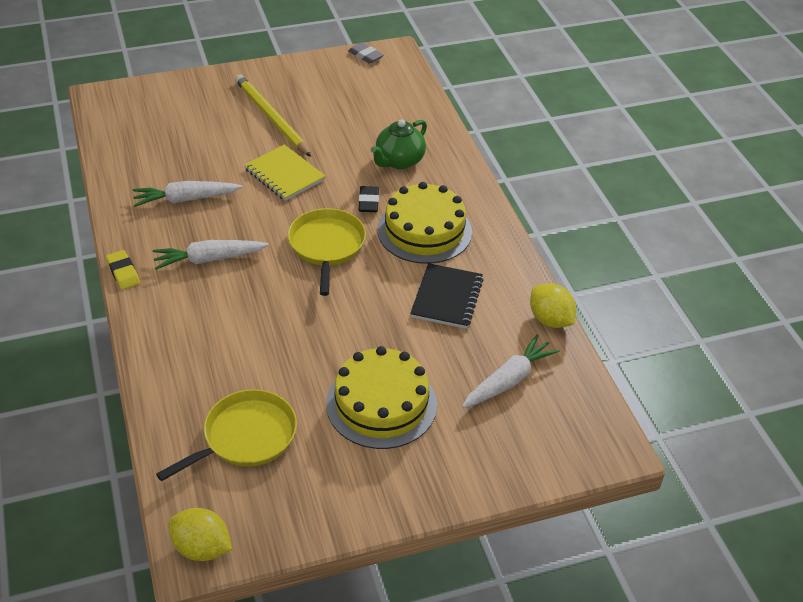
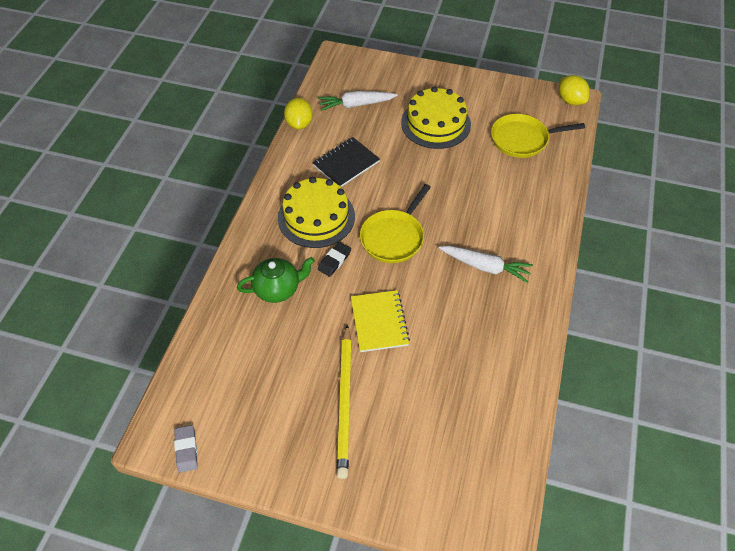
camera: 145 degrees left, 10 degrees up
yellow eraser [106,250,140,290] -> none
white carrot [133,181,243,207] -> none

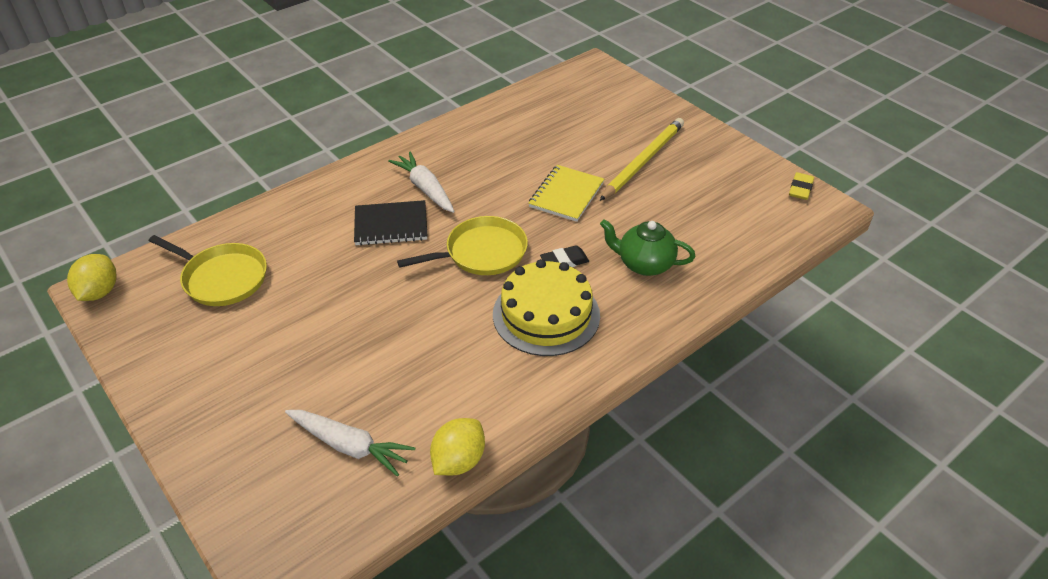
camera: 145 degrees left, 10 degrees down
grey eraser [174,425,198,473] -> yellow eraser [789,172,814,200]
black notebook [313,137,380,187] -> black notebook moved to [354,200,428,246]
yellow cake [401,87,471,149] -> none

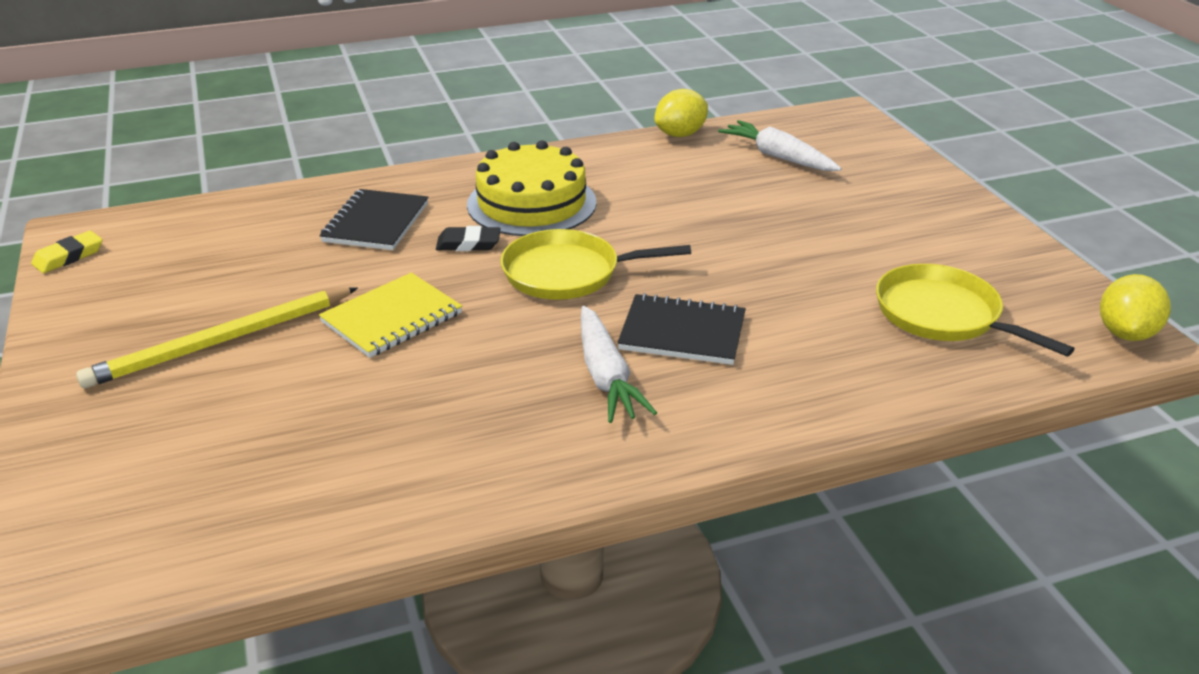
camera: 160 degrees left, 10 degrees down
green teapot [600,219,695,276] -> black notebook [319,189,428,250]

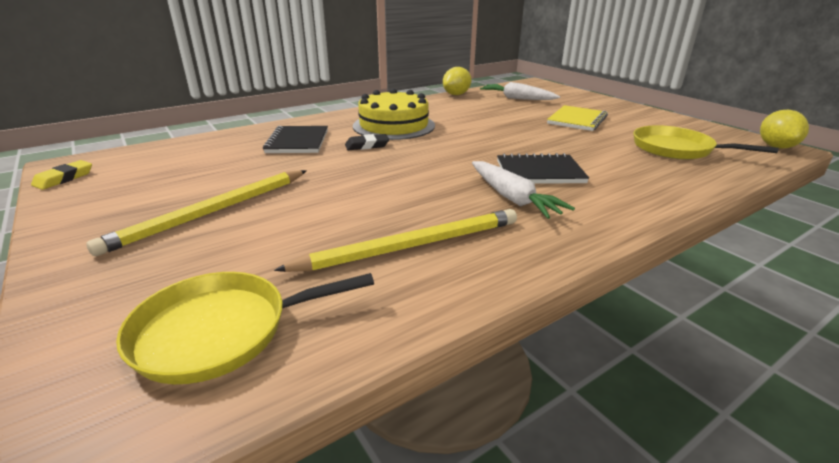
camera: 15 degrees left, 5 degrees down
yellow notebook [319,273,462,358] -> yellow notebook moved to [547,105,608,131]
yellow pan [500,229,691,300] -> yellow pan moved to [116,272,374,384]
none -> yellow pencil [274,209,517,272]

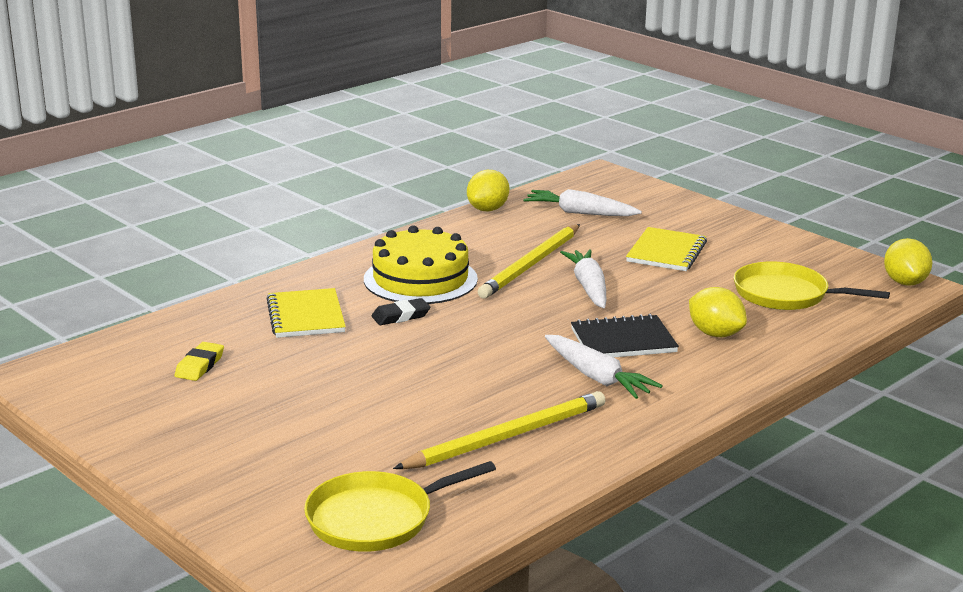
camera: 10 degrees left, 5 degrees down
yellow eraser [31,160,92,190] -> yellow eraser moved to [175,342,224,381]
yellow pencil [87,170,307,256] -> yellow pencil moved to [478,224,580,298]
black notebook [263,126,328,153] -> yellow notebook [266,288,346,338]
none -> white carrot [560,249,606,308]
none -> yellow lemon [689,287,747,337]

